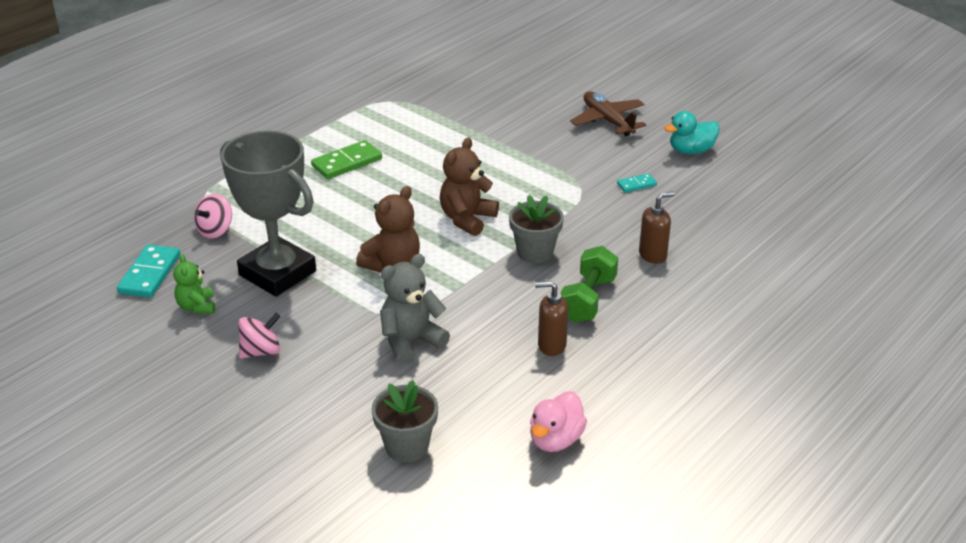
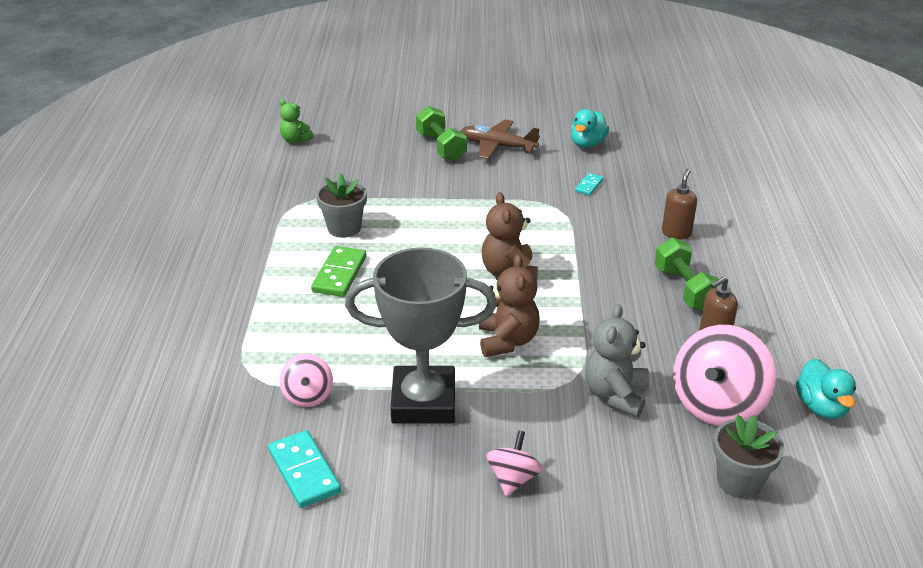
camera: 40 degrees left, 0 degrees up
green teddy bear [173,254,215,314] -> green teddy bear moved to [279,99,314,143]
grey flower pot [509,195,564,264] -> grey flower pot moved to [316,173,367,238]
pink duck [530,391,587,452] -> turquoise duck [796,358,856,419]
none -> green dumbbell [416,106,467,161]
none -> pink spinning top [673,325,776,426]

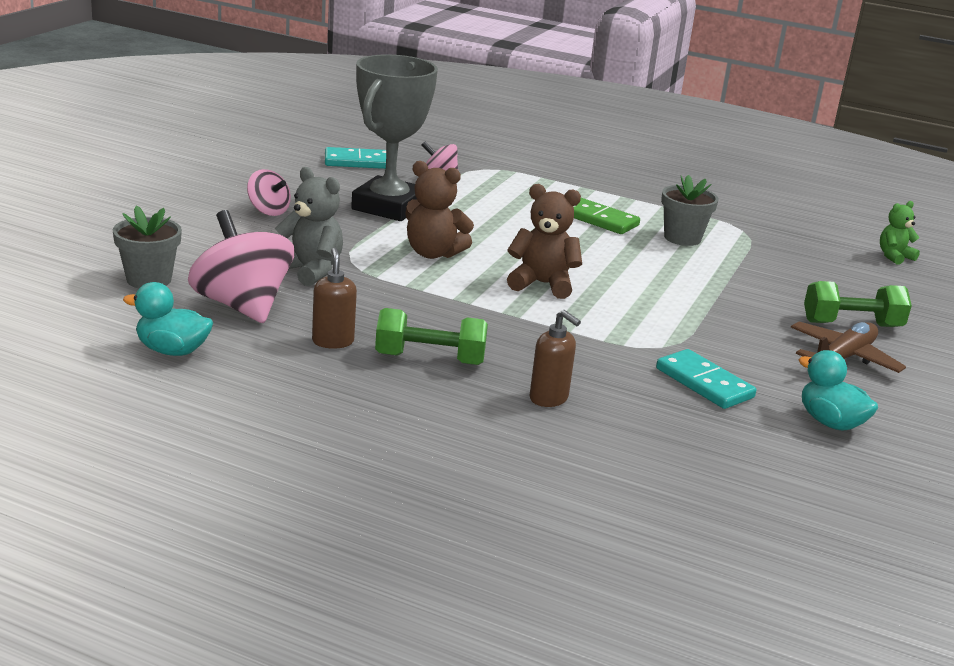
camera: 110 degrees right, 10 degrees down
turquoise domino [575,173,603,196] -> turquoise domino [656,349,756,409], size x1.83

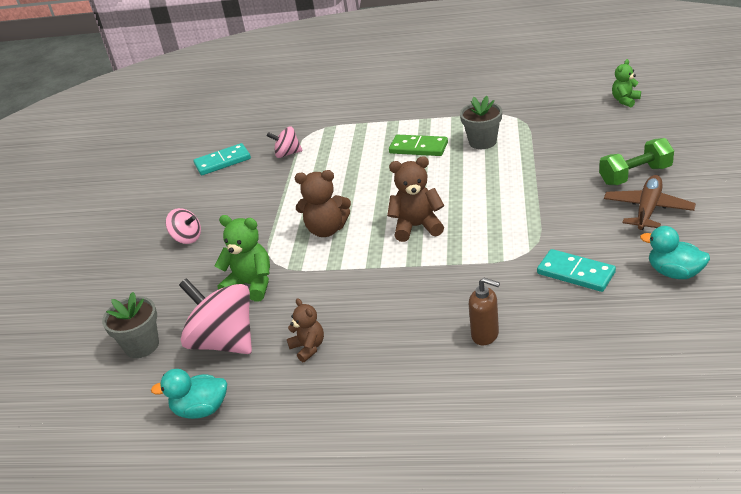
camera: 10 degrees left, 10 degrees up
grey teddy bear [275,167,343,286] -> green teddy bear [215,215,270,302]
brown soap dispenser [312,248,357,349] -> brown teddy bear [287,298,324,362]
grey trophy [351,54,438,221] -> none
green dumbbell [375,308,488,365] -> none

